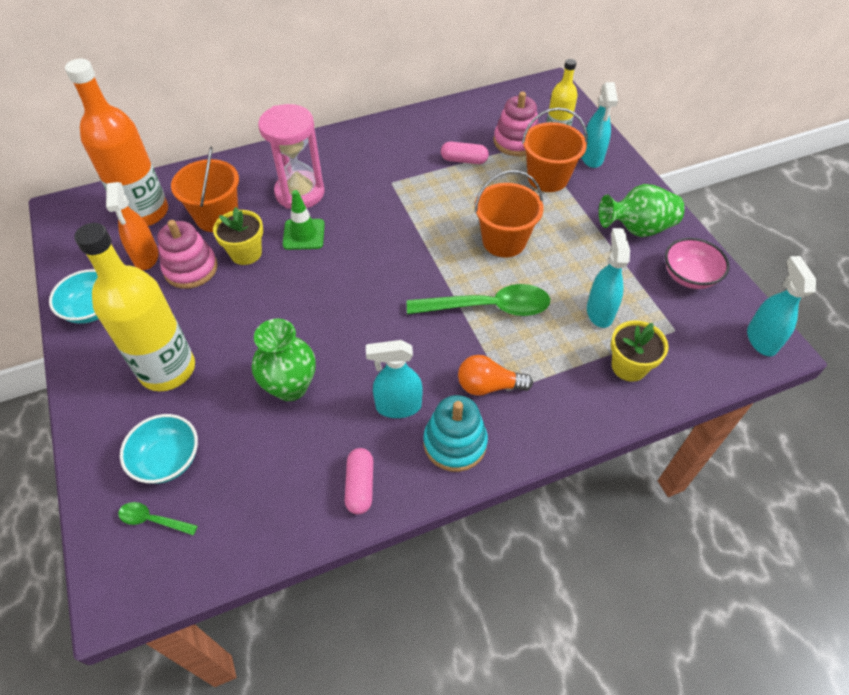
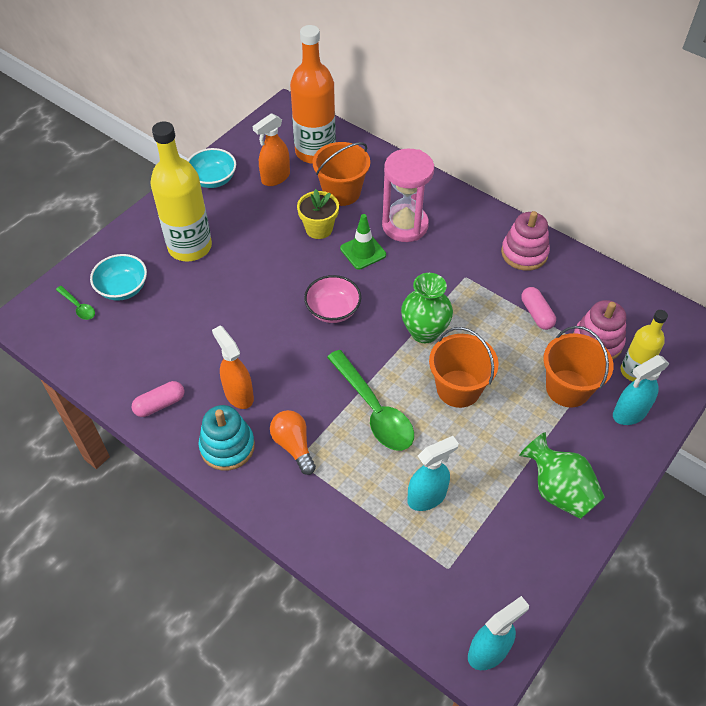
camera: 60 degrees right, 0 degrees up
green spoon [118,502,198,535] -> green spoon turned 150 degrees clockwise [56,286,95,320]
pink stacking toy [157,220,218,289] -> pink stacking toy moved to [501,211,550,271]
green vase [252,319,316,401] -> green vase moved to [401,273,453,343]
turquoise spray bottle [366,340,423,418] -> orange spray bottle [212,326,254,409]
yellow flower pot [611,320,669,382] -> none
pink bowl [665,238,729,289] -> pink bowl moved to [304,275,361,323]

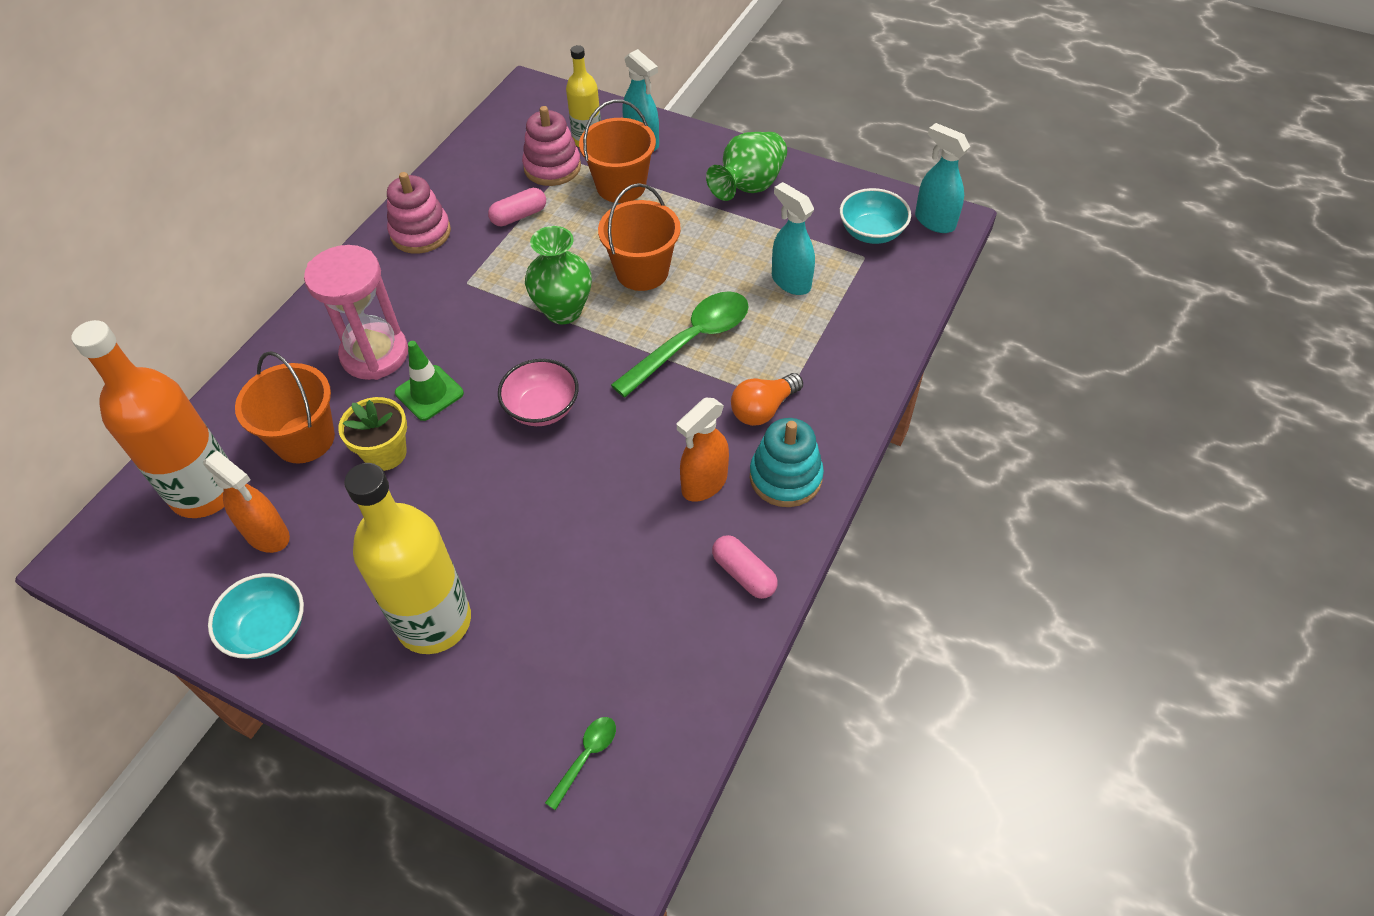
camera: 100 degrees left, 0 degrees up
turquoise bowl [90,254,147,301] -> turquoise bowl moved to [840,188,911,244]

